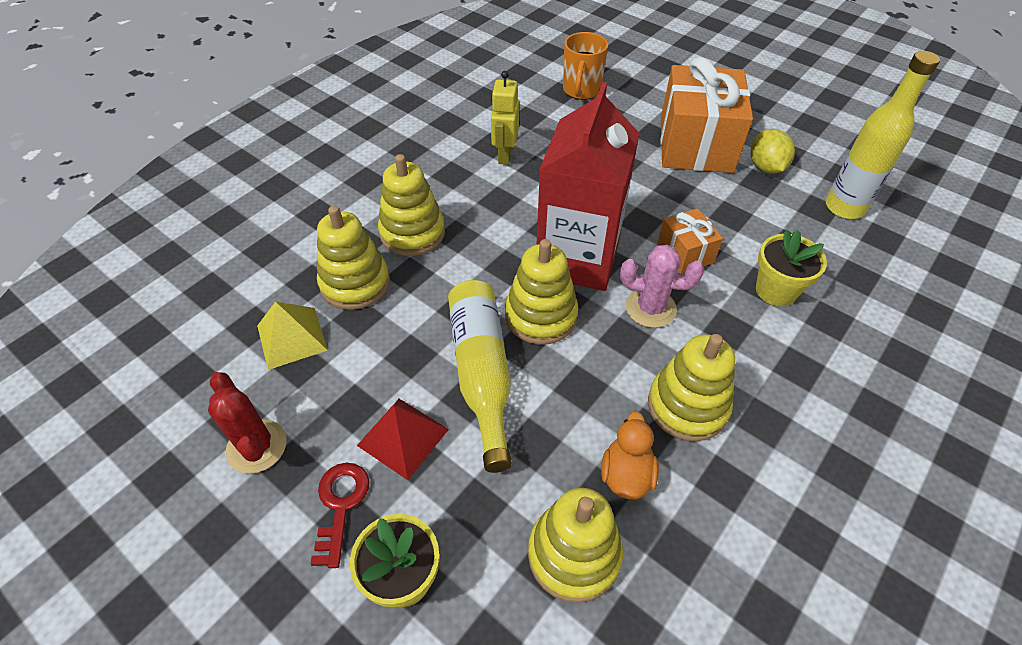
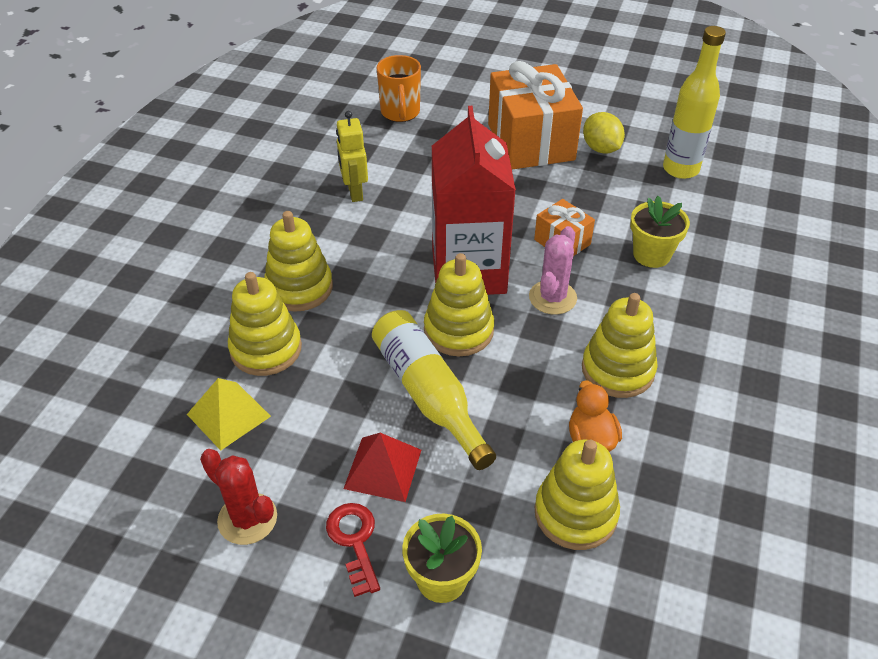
camera: 20 degrees left, 5 degrees down
pink cactus [620,245,704,328] -> pink cactus turned 60 degrees counterclockwise [529,226,577,315]

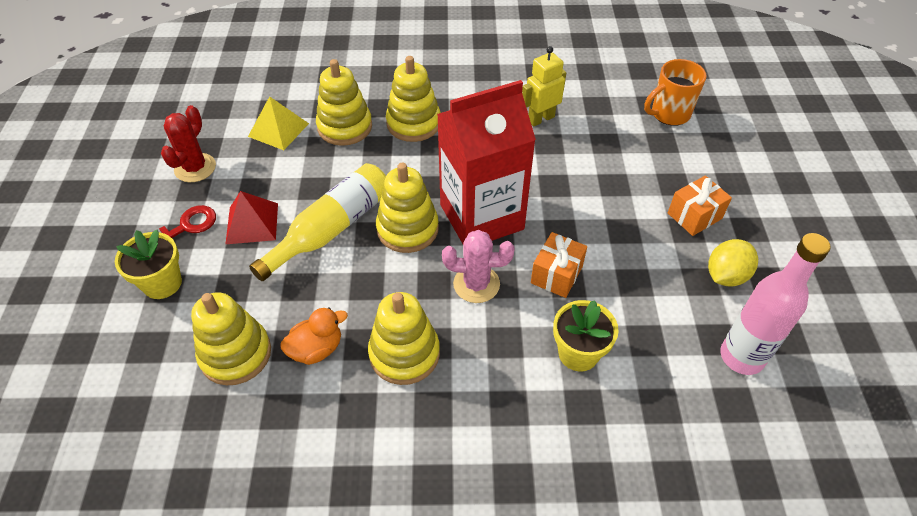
camera: 70 degrees right, 5 degrees up
orange gift [488,61,583,170] -> orange gift [668,176,732,236], size x0.49
yellow bottle [663,26,726,179] -> pink bottle [720,233,831,375]

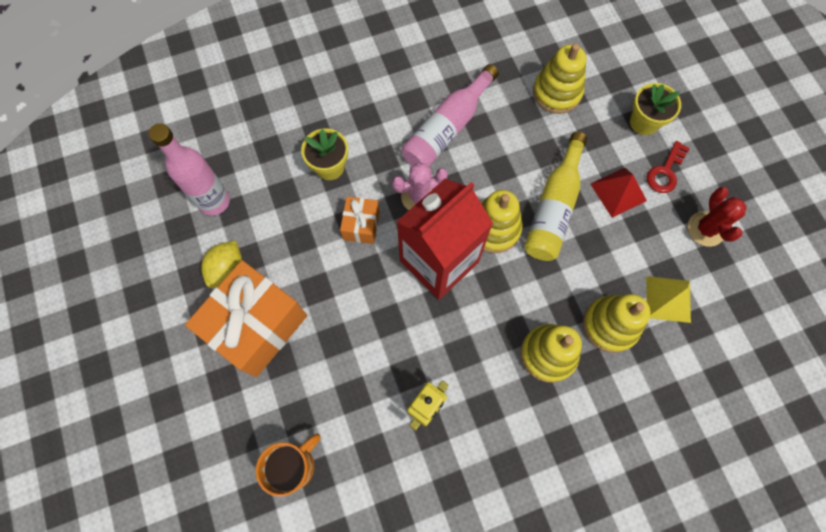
camera: 160 degrees right, 20 degrees up
orange duck [280,307,348,365] -> none
yellow stacking toy [368,292,440,385] -> pink bottle [402,64,499,167]
orange gift [668,176,732,236] -> orange gift [185,260,307,377], size x2.05

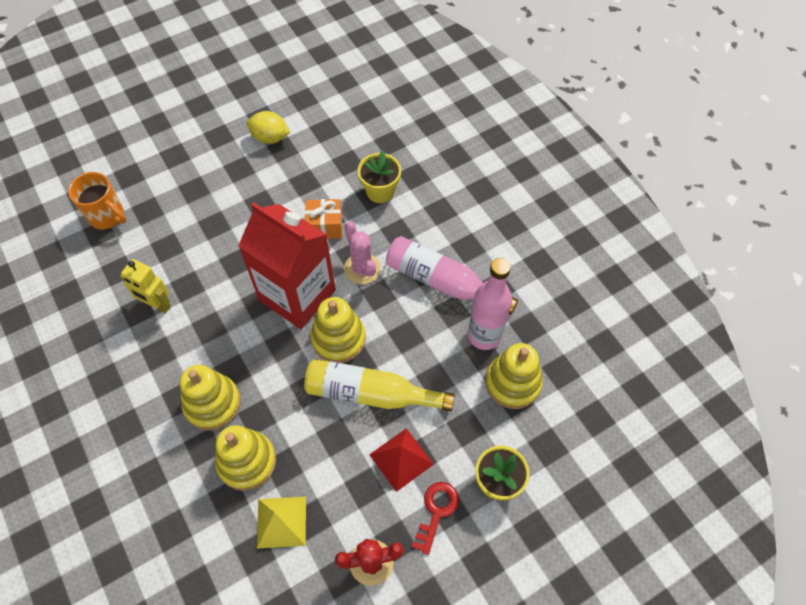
camera: 80 degrees right, 10 degrees down
pink bottle [149,123,230,216] -> pink bottle moved to [468,258,512,350]
orange gift [185,260,307,377] -> none
red key [647,141,690,193] -> red key turned 90 degrees clockwise [412,482,459,555]

